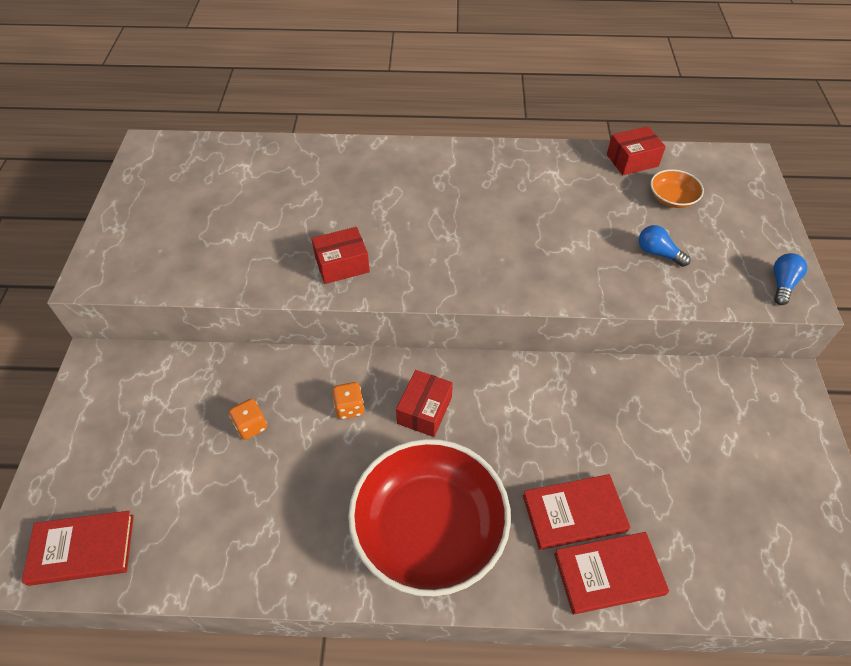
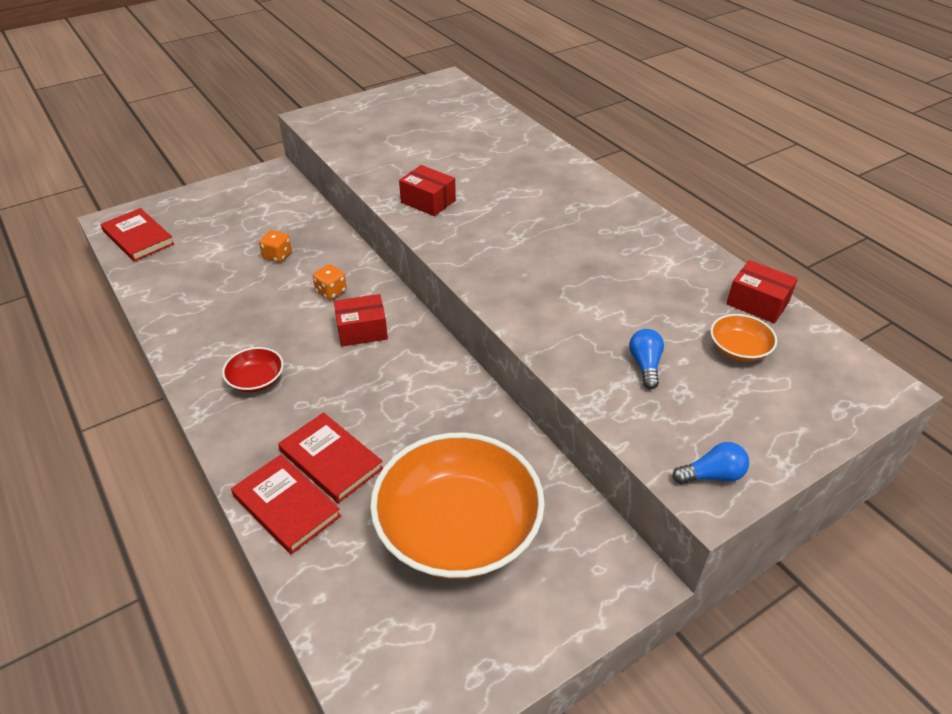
camera: 55 degrees right, 10 degrees down
red bowl [348,439,511,596] -> red bowl [222,347,284,392], size x0.42
none -> orange bowl [370,433,545,579]

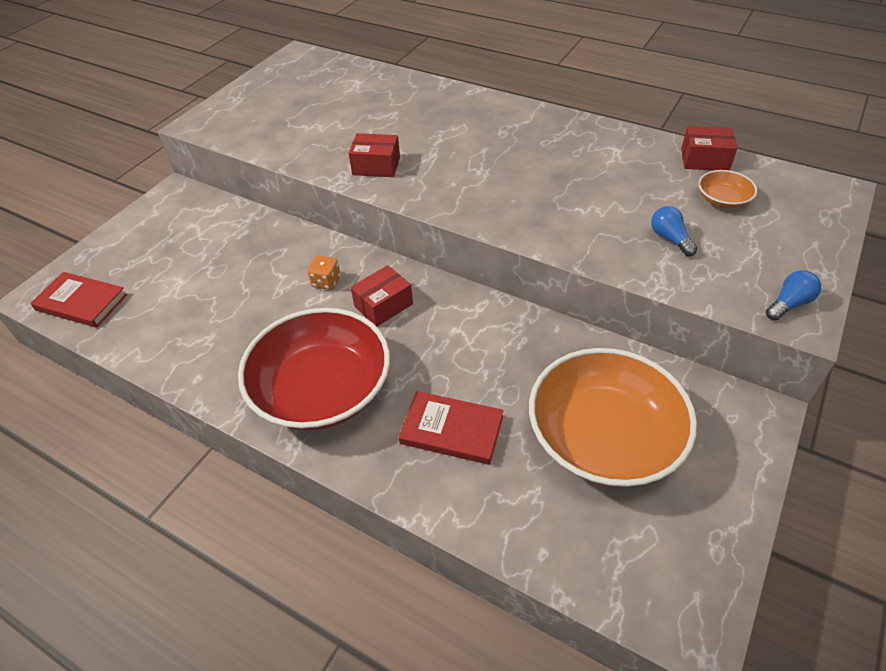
camera: 25 degrees left, 5 degrees up
red bowl [222,347,284,392] -> red bowl [238,308,390,430], size x2.36
red book [231,454,341,555] -> none
orange dice [259,230,292,263] -> none

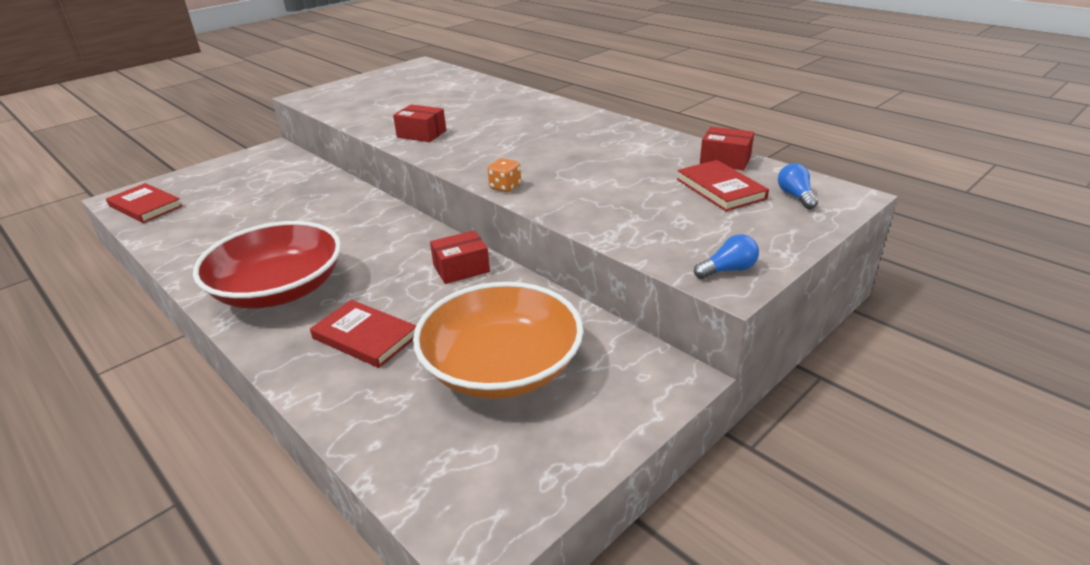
camera: 15 degrees right, 15 degrees down
orange dice [308,256,340,290] -> orange dice moved to [488,158,521,192]
red box [351,265,413,327] -> red box moved to [430,230,490,284]
blue light bulb [651,206,697,256] -> blue light bulb moved to [778,163,818,209]
orange bowl [698,170,757,208] -> red book [677,160,769,211]

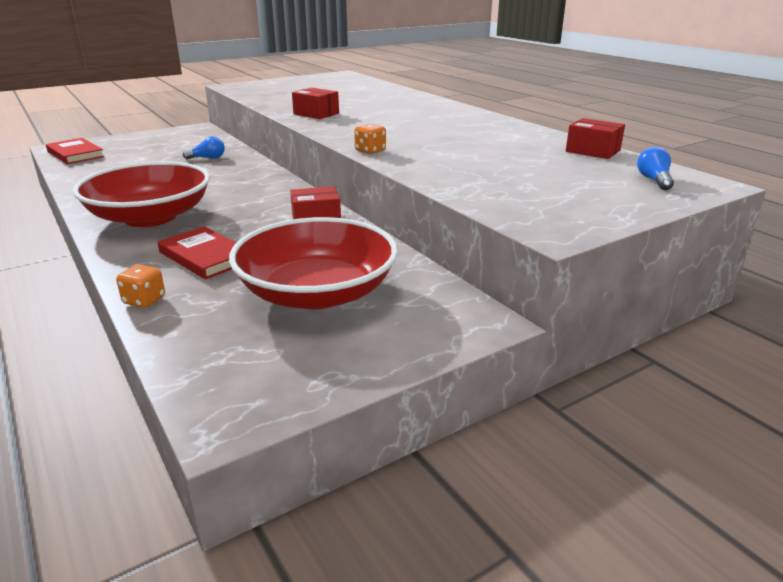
camera: 10 degrees right, 5 degrees down
orange bowl [413,282,583,399] -> red bowl [229,217,398,309]
red book [677,160,769,211] -> none
blue light bulb [694,234,759,279] -> blue light bulb moved to [183,136,225,159]
none -> orange dice [116,264,165,308]

